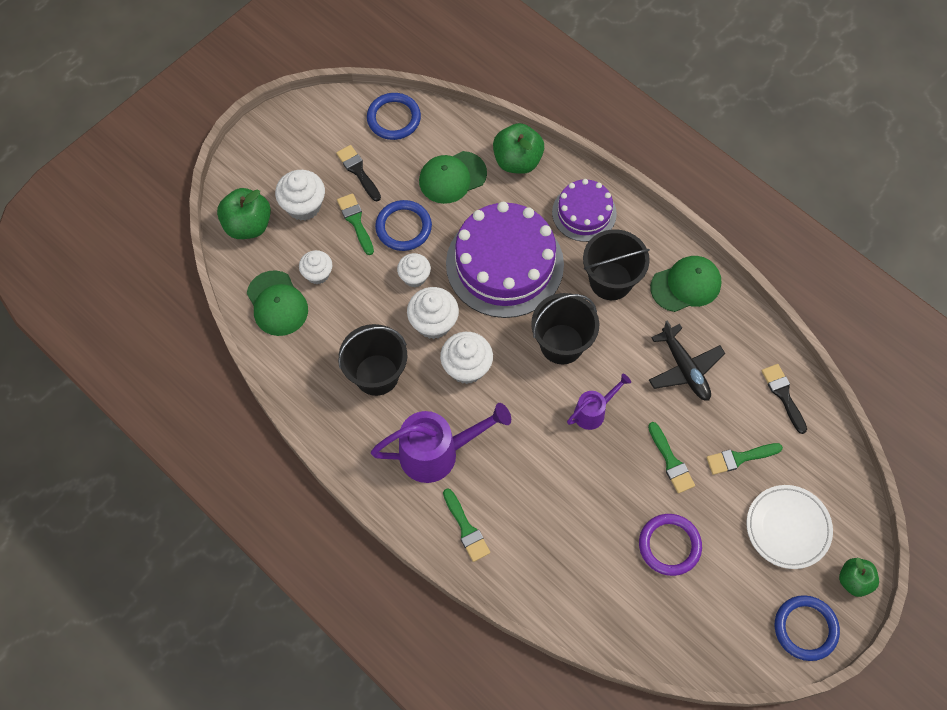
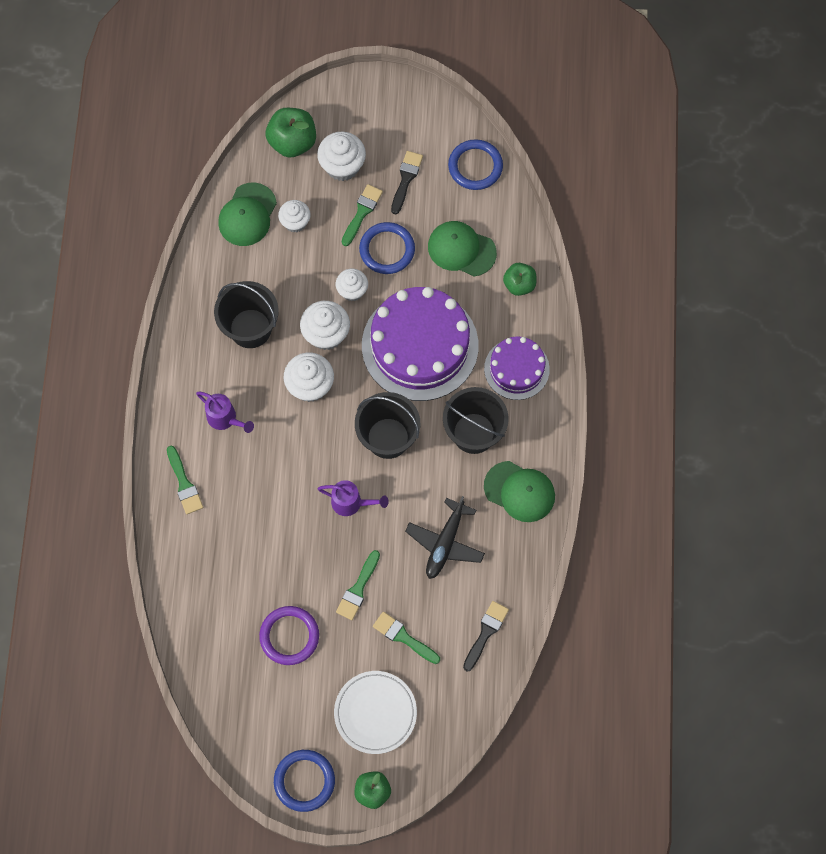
camera: 50 degrees right, 5 degrees up
purple watering can [371,403,511,483] -> purple watering can [196,391,254,433], size x0.55
green brush [443,488,490,562] -> green brush turned 45 degrees counterclockwise [167,446,203,514]
green apple [493,123,544,174] -> green apple [503,263,536,296], size x0.65

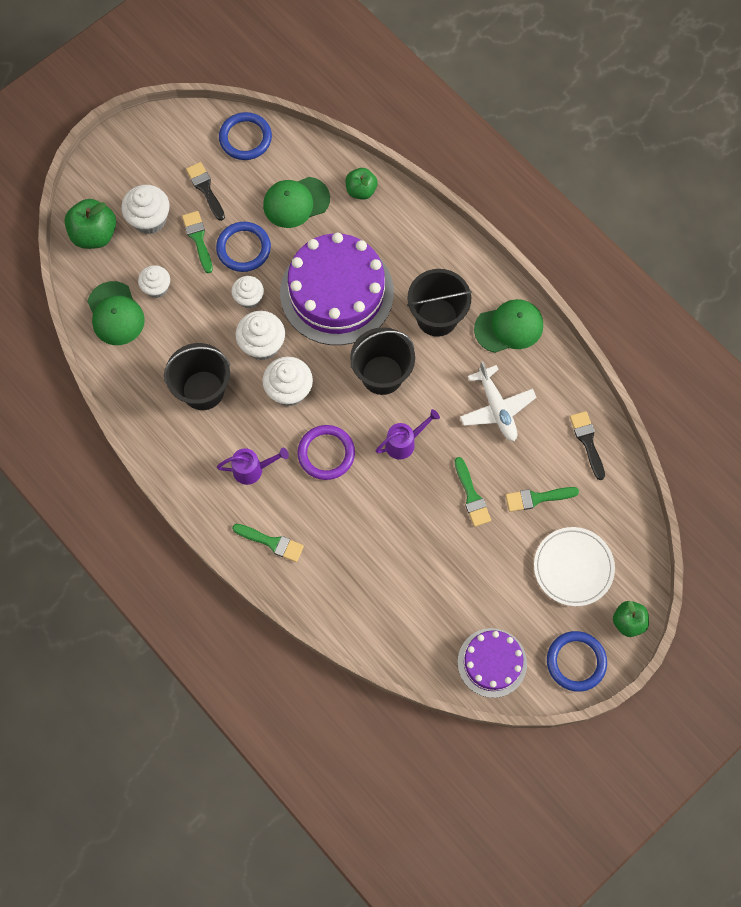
camera: 45 degrees left, 0 degrees up
purple ring [259,606,319,665] -> purple ring moved to [297,425,355,480]
black plane [405,496,485,579] -> white plane [460,361,537,441]
purple cake [484,336,550,400] -> purple cake moved to [458,628,527,698]

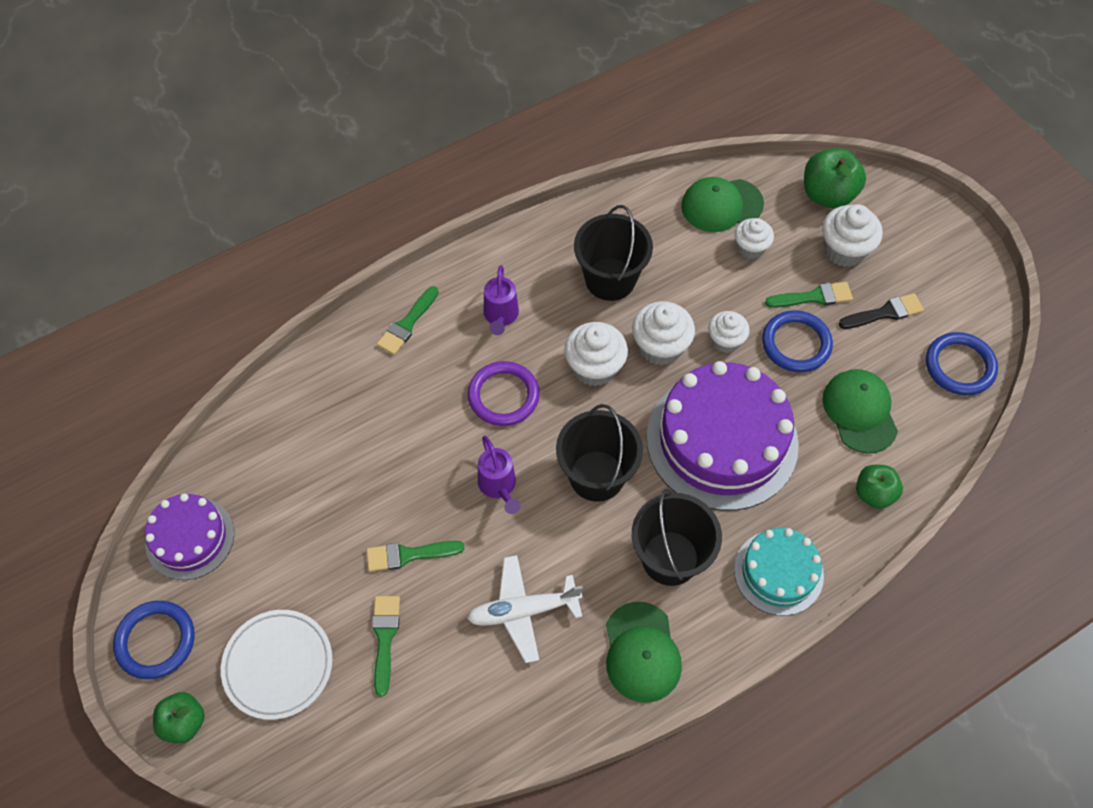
camera: 100 degrees right, 10 degrees down
black brush [570,411,605,480] -> none
none -> turquoise cake [734,528,824,616]

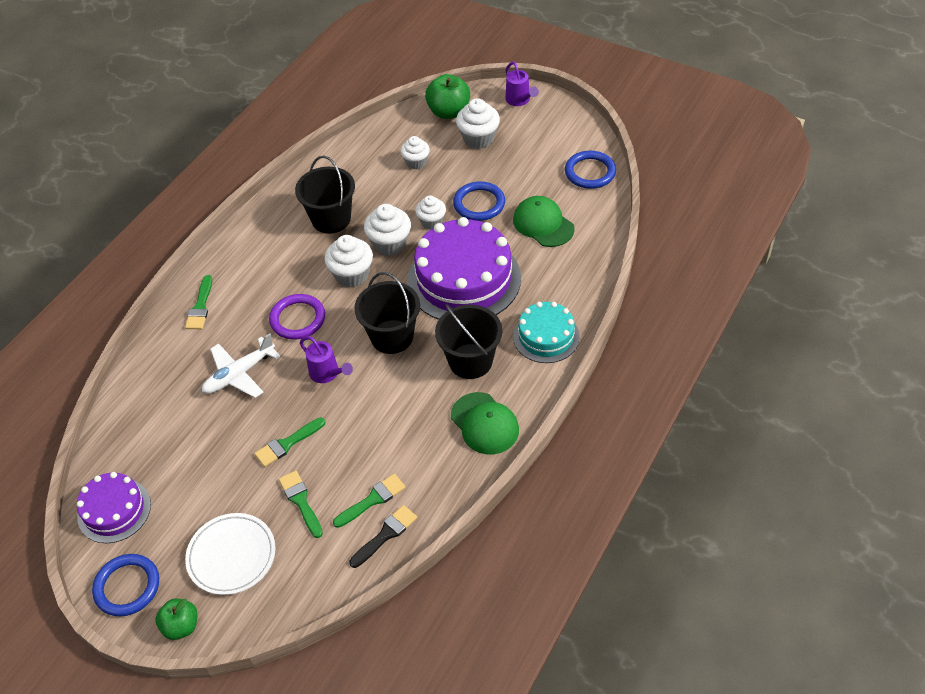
camera: 25 degrees left, 10 degrees down
white plane [467,555,583,663] -> white plane moved to [202,333,280,398]
purple watering can [484,265,519,335] -> purple watering can moved to [505,62,539,106]
green cap [681,177,764,232] -> none
green brush [765,282,853,308] -> green brush moved to [333,474,406,528]
black brush [838,293,924,329] -> black brush moved to [349,505,417,568]
green apple [856,465,903,509] -> none

